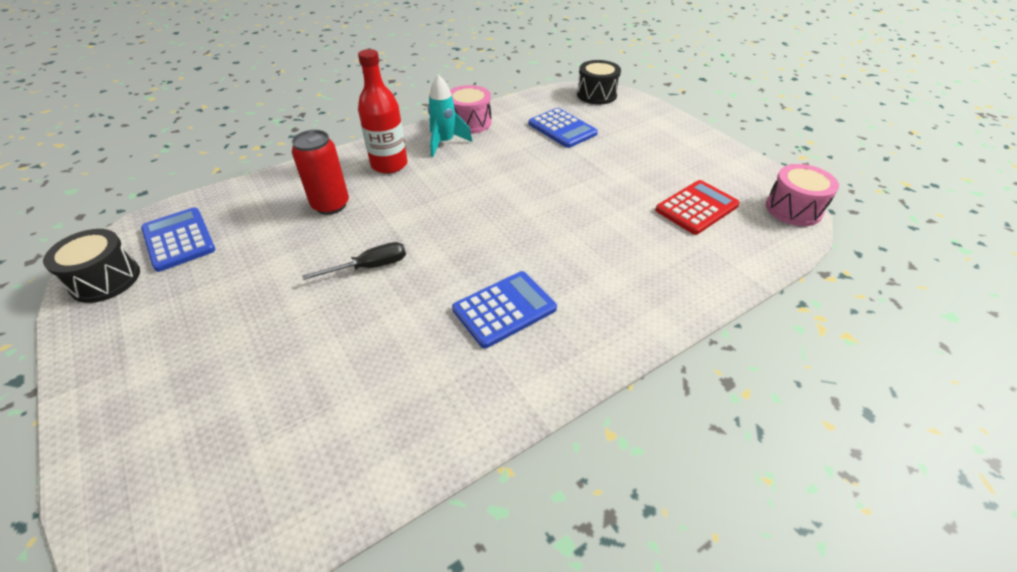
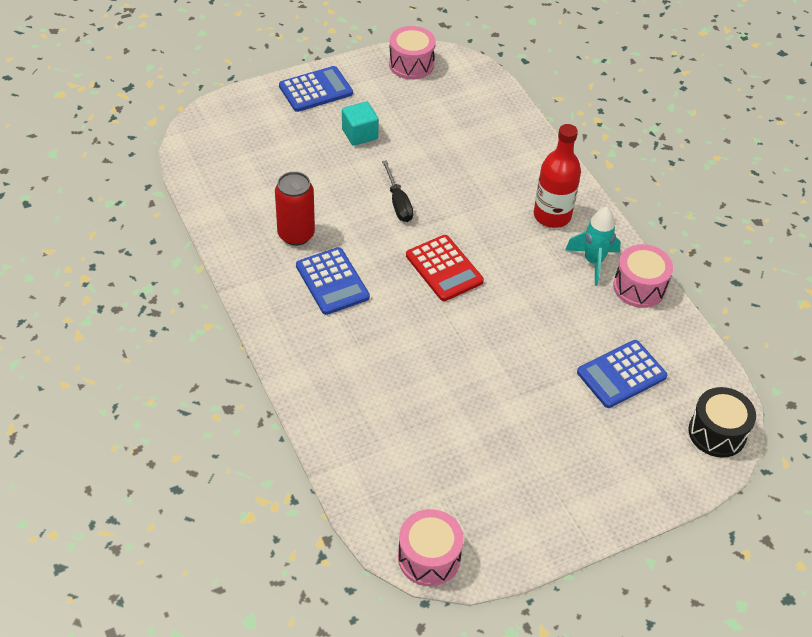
camera: 95 degrees right, 5 degrees up
black drum [43,229,140,303] -> pink drum [389,26,436,79]
blue calculator [141,207,216,272] -> blue calculator moved to [279,66,353,112]
red can [292,130,349,215] -> red can moved to [275,172,315,246]
red calculator [655,180,740,235] -> red calculator moved to [406,235,484,301]
none -> turquoise cube [342,102,379,146]

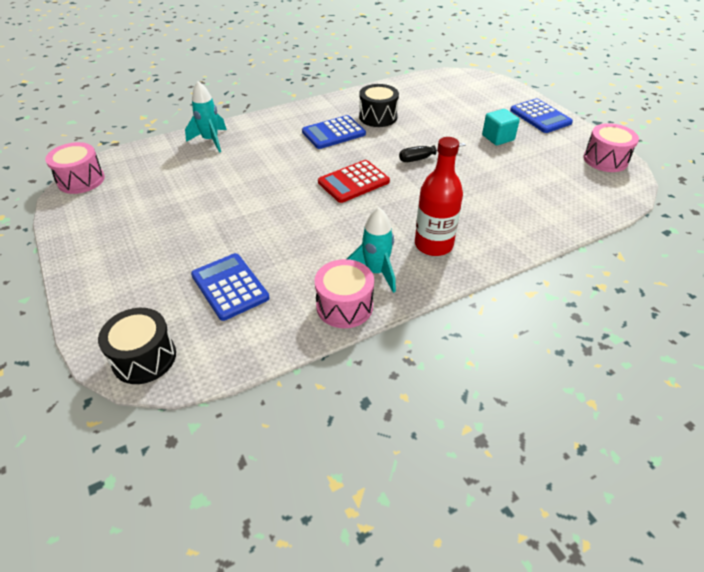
camera: 90 degrees right, 5 degrees down
red can [275,172,315,246] -> black drum [359,84,399,127]
none -> turquoise rocket [185,81,227,153]

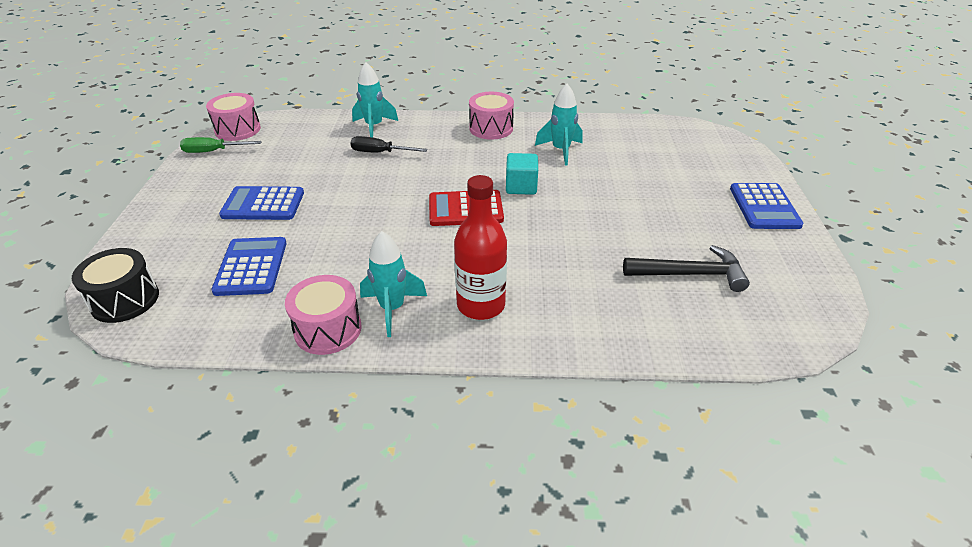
camera: 30 degrees right, 5 degrees down
blue calculator [302,115,366,149] -> blue calculator moved to [219,186,304,220]
black drum [359,84,399,127] -> turquoise rocket [535,84,583,166]
black screwdriver [399,143,466,162] -> black screwdriver moved to [350,136,428,152]
turquoise cube [482,109,520,145] -> turquoise cube moved to [506,153,538,195]
pink drum [583,123,639,172] -> pink drum moved to [469,92,514,140]
none -> green screwdriver [180,137,262,153]
none -> black hammer [623,245,750,292]

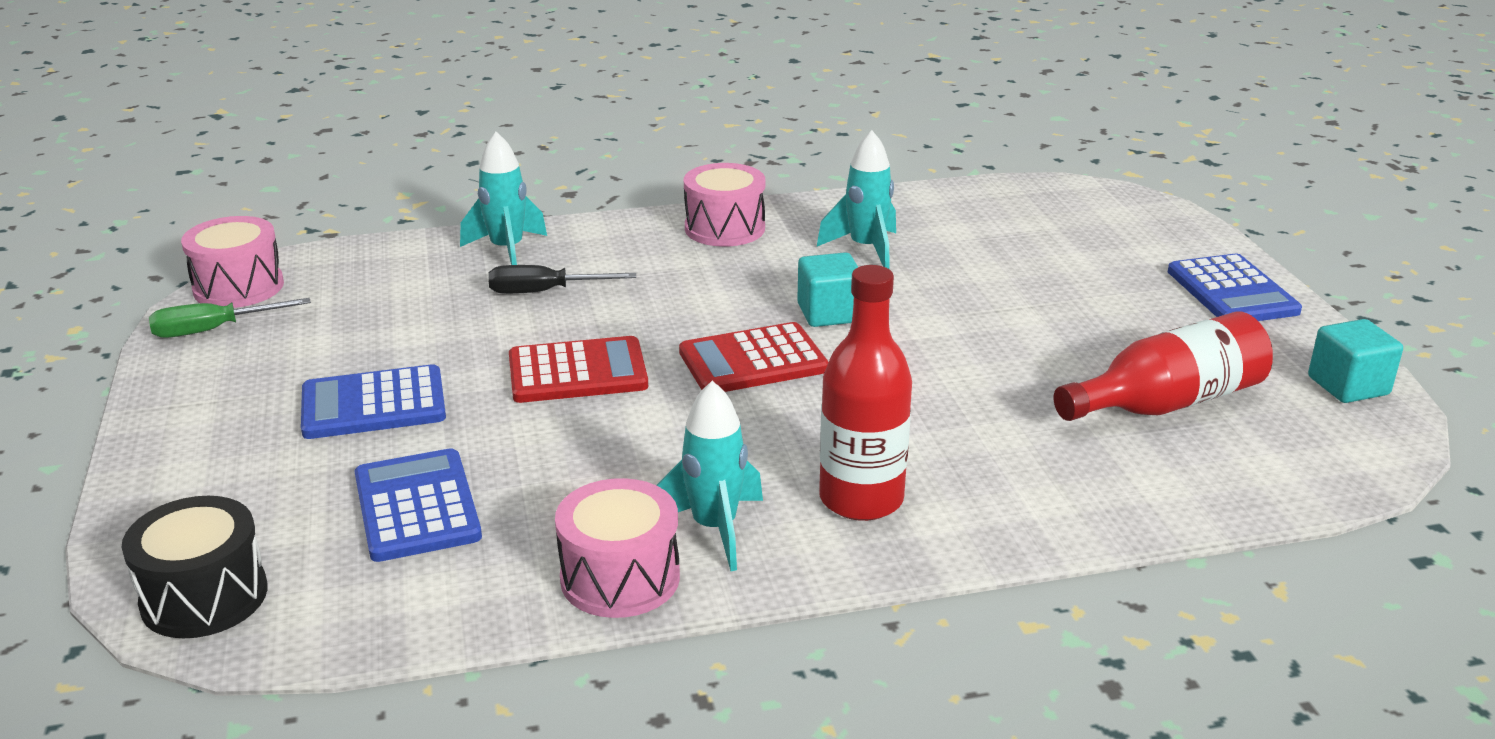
camera: 15 degrees left, 10 degrees down
black hammer [623,245,750,292] -> red bottle [1053,311,1273,421]
none -> red calculator [509,336,648,403]
none -> turquoise cube [1308,319,1403,403]

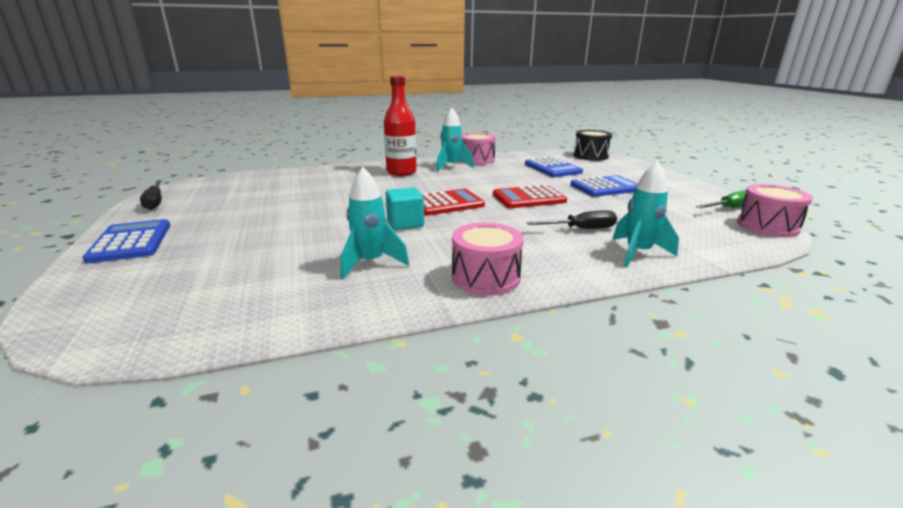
camera: 175 degrees right, 5 degrees down
red bottle [1053,311,1273,421] -> none
turquoise cube [1308,319,1403,403] -> black screwdriver [140,180,162,210]

